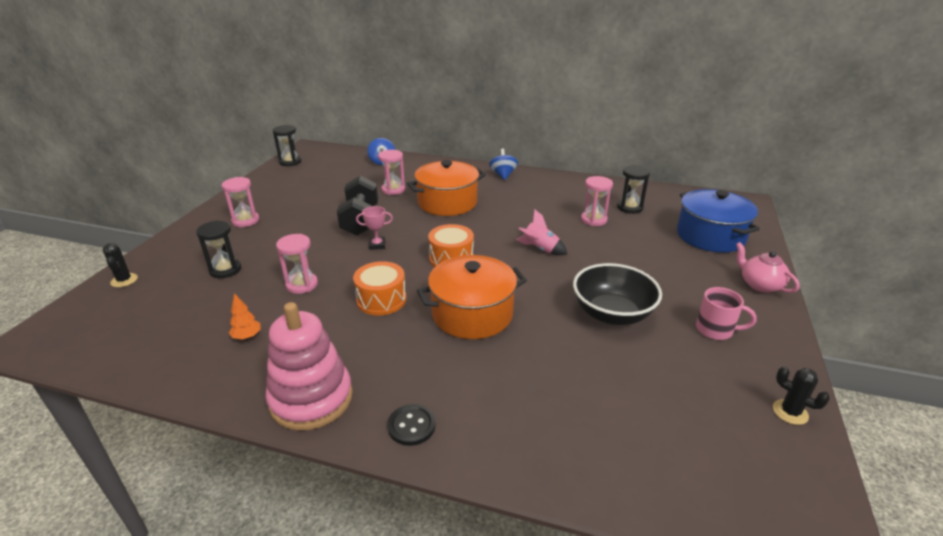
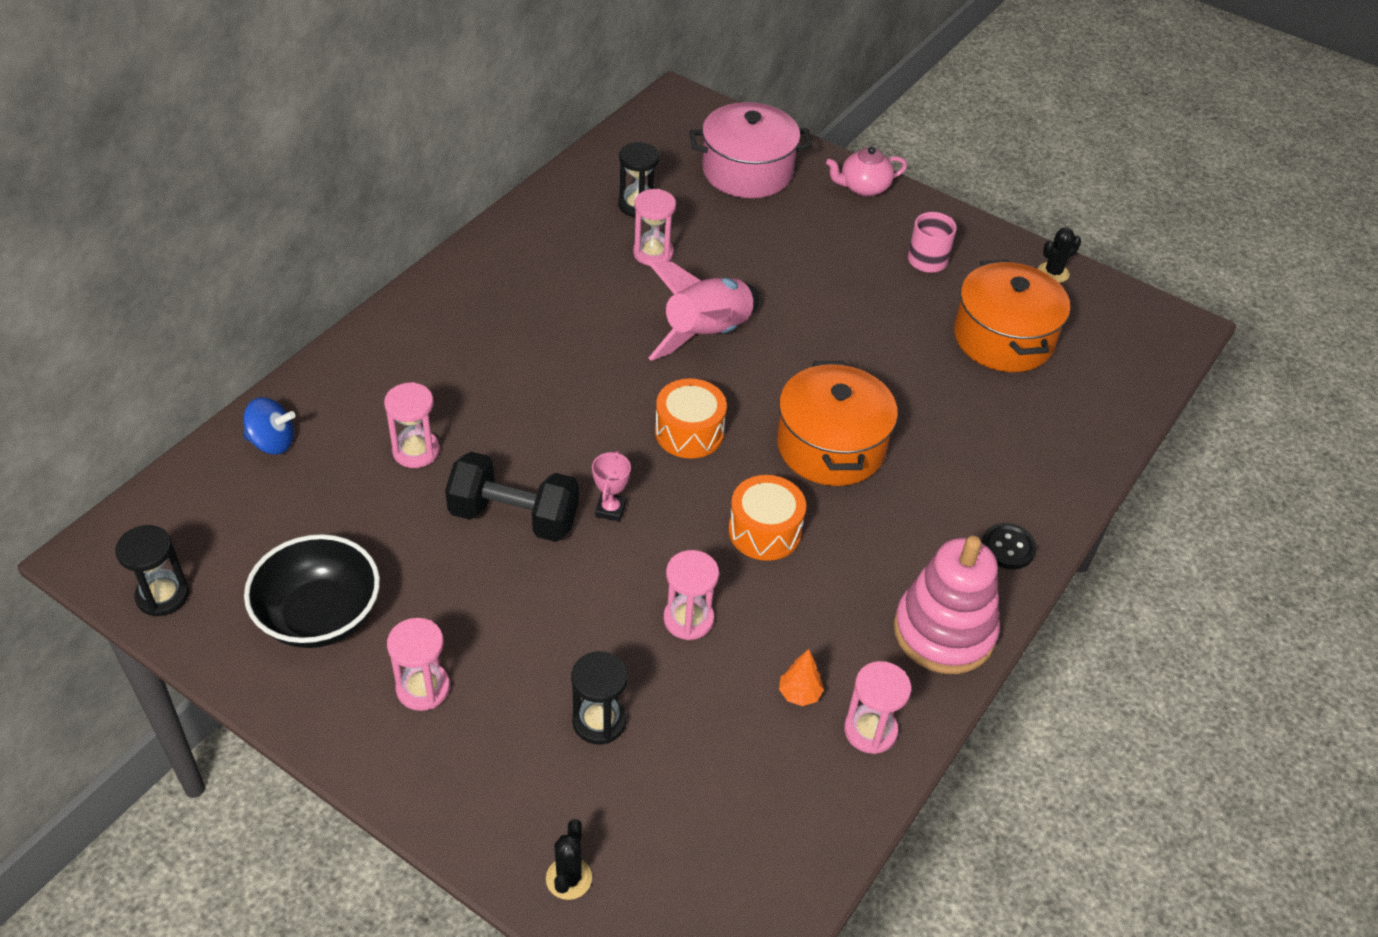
camera: 75 degrees left, 15 degrees up
black cactus [103,243,138,287] -> black cactus turned 75 degrees counterclockwise [546,819,592,900]
orange pot [407,160,486,216] -> orange pot moved to [954,260,1070,372]
blue spinning top [489,149,518,180] -> none
pink rocket [516,209,567,255] -> pink rocket [648,261,760,361], size x1.75
black bowl [573,263,662,325] -> black bowl moved to [244,534,380,648]
blue pot [677,189,760,253] -> pink pot [689,102,812,198]
none -> pink hourglass [844,661,911,754]

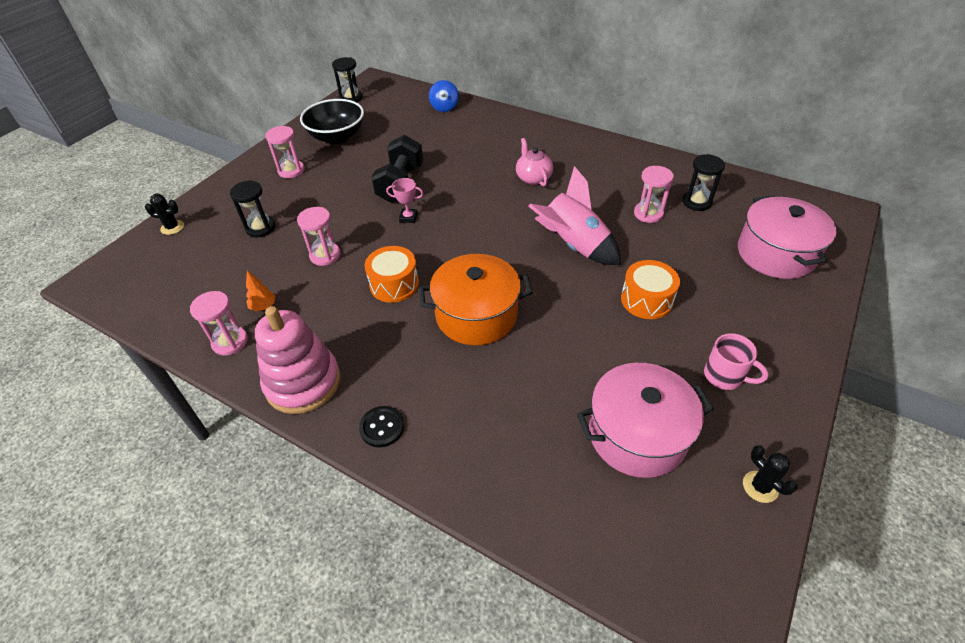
camera: 90 degrees right, 0 degrees up
pink hourglass [384,382,439,468] -> none
orange drum [655,378,727,459] -> orange drum moved to [621,260,680,319]
pink teapot [826,146,907,197] -> pink teapot moved to [516,138,553,186]
orange pot [954,260,1070,372] -> pink pot [577,363,714,478]

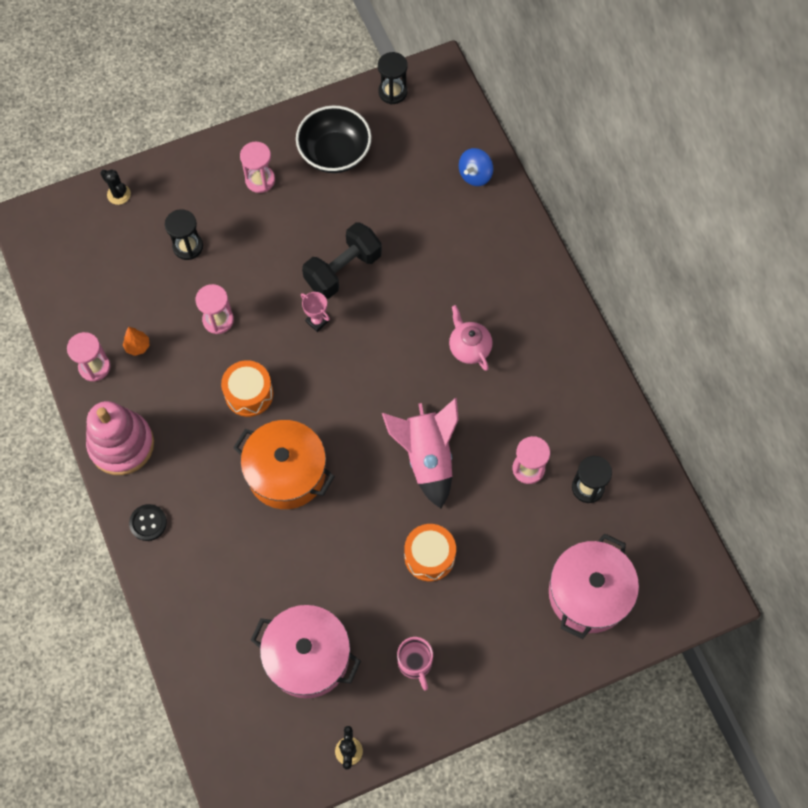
camera: 35 degrees right, 20 degrees up
pink teapot [516,138,553,186] -> pink teapot turned 45 degrees counterclockwise [449,305,492,371]

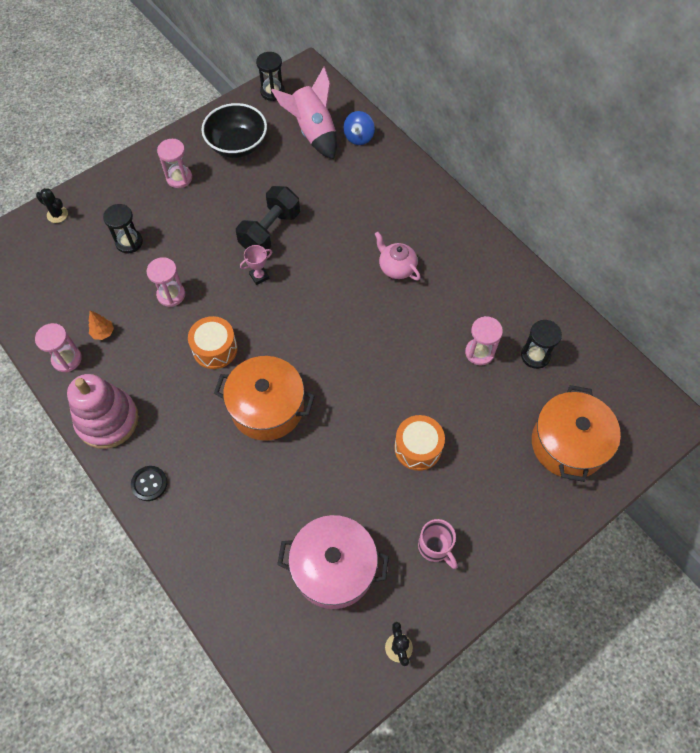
camera: 15 degrees left, 5 degrees down
pink trophy [301,292,330,332] -> pink trophy turned 60 degrees counterclockwise [240,245,272,285]
pink rocket [382,398,459,508] -> pink rocket moved to [271,66,337,159]
pink pot [549,533,639,639] -> orange pot [532,385,621,482]

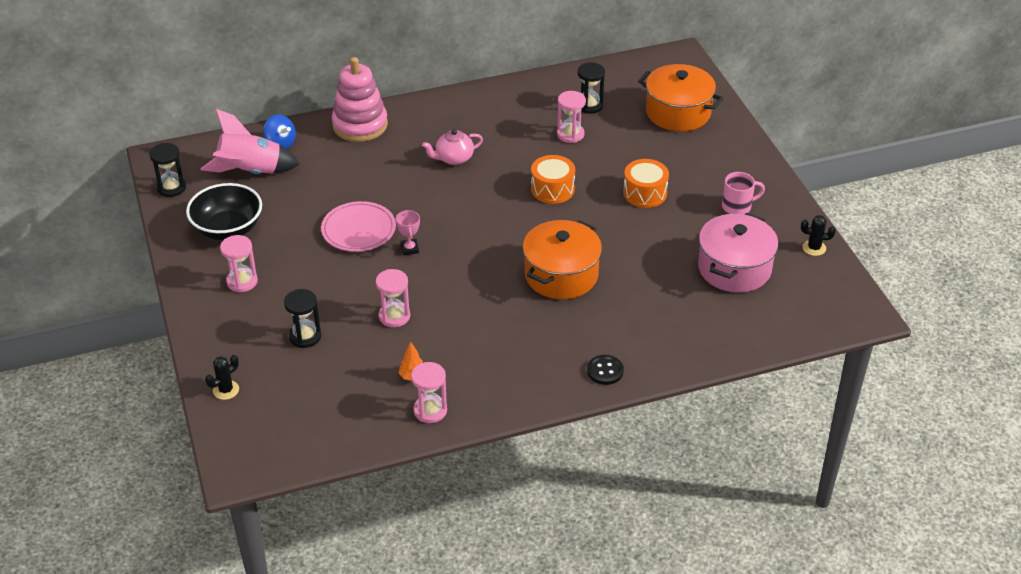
camera: 70 degrees left, 20 degrees down
pink stacking toy [67,374,139,449] -> pink stacking toy moved to [332,57,388,142]
orange drum [188,316,237,369] -> orange drum moved to [531,155,575,204]
black dumbbell [236,186,300,250] -> pink plate [321,201,396,252]

